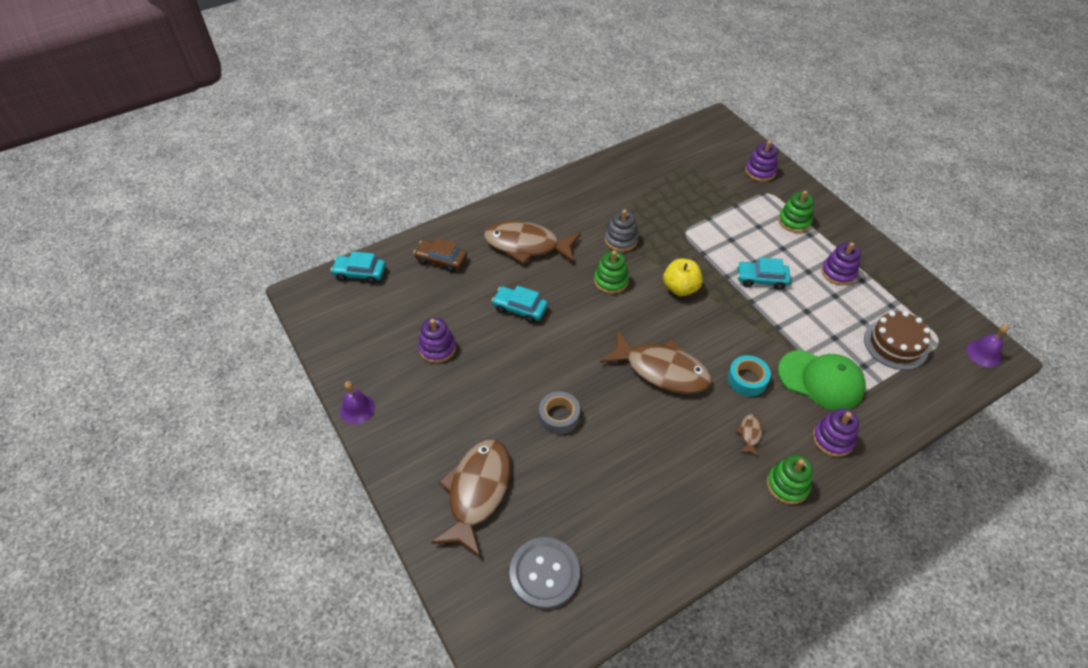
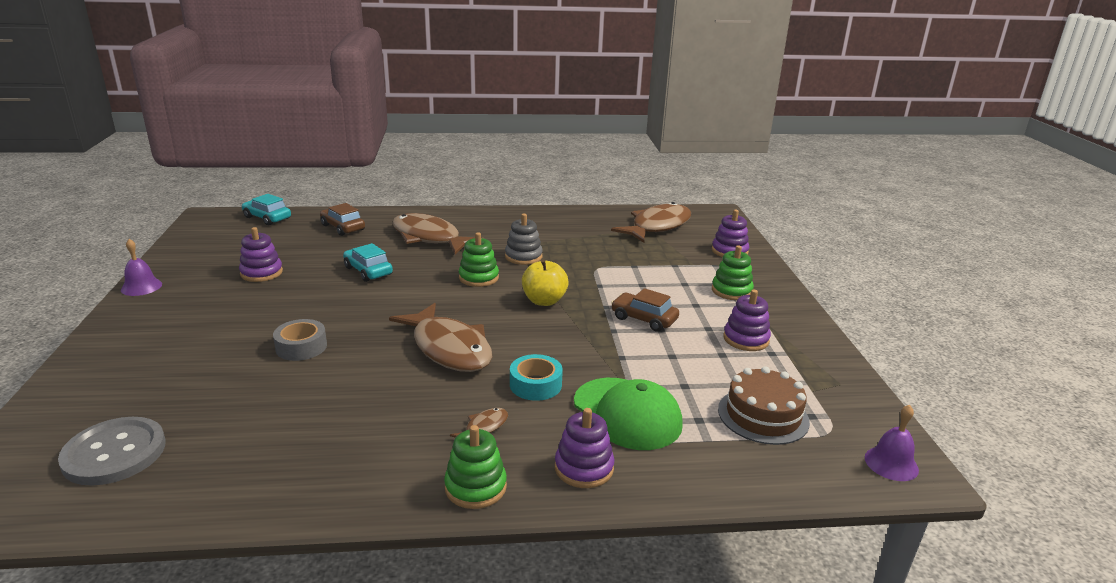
camera: 25 degrees right, 25 degrees down
brown fish [431,440,511,558] -> brown fish moved to [611,202,691,243]
turquoise car [737,257,791,290] -> brown car [611,288,679,332]

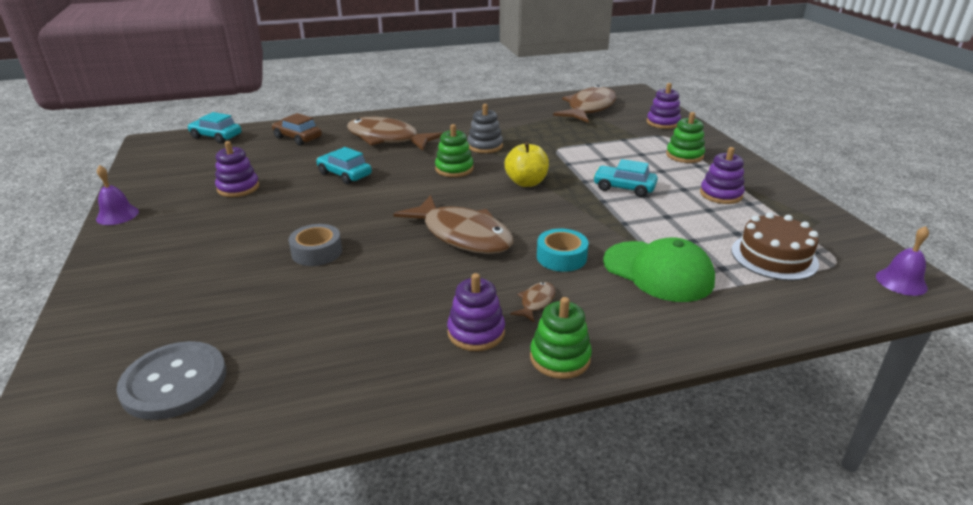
camera: 10 degrees left, 5 degrees up
purple stacking toy [555,408,615,488] -> purple stacking toy moved to [447,273,505,351]
brown car [611,288,679,332] -> turquoise car [593,159,658,197]

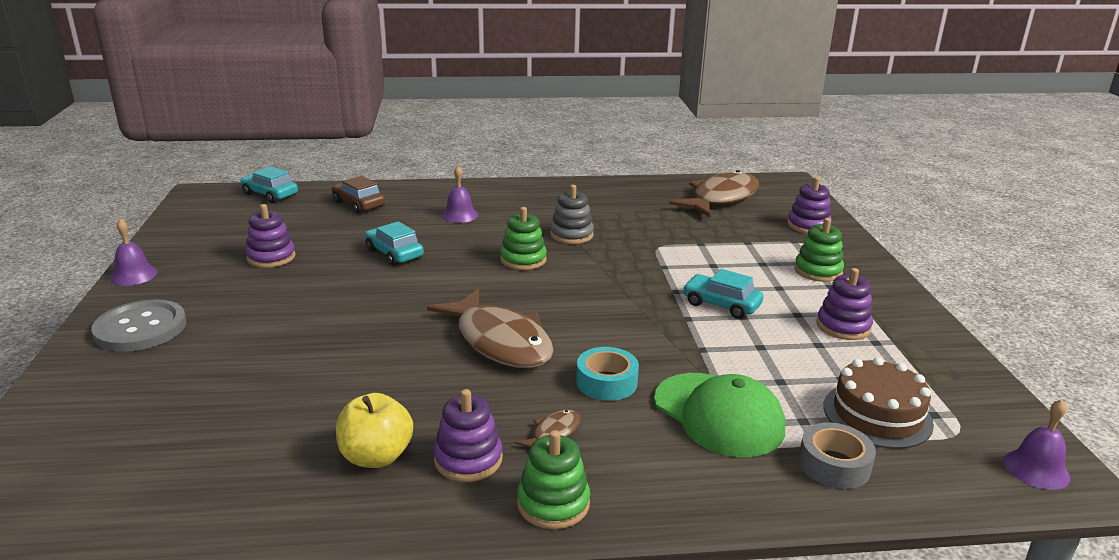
camera: 10 degrees right, 5 degrees down
grey button [116,341,226,420] -> grey button moved to [91,299,186,352]
grey tape [289,224,342,266] -> grey tape moved to [798,423,876,489]
brown fish [347,117,443,151] -> purple bell [441,166,478,223]
yellow apple [505,142,549,187] -> yellow apple moved to [336,393,413,468]

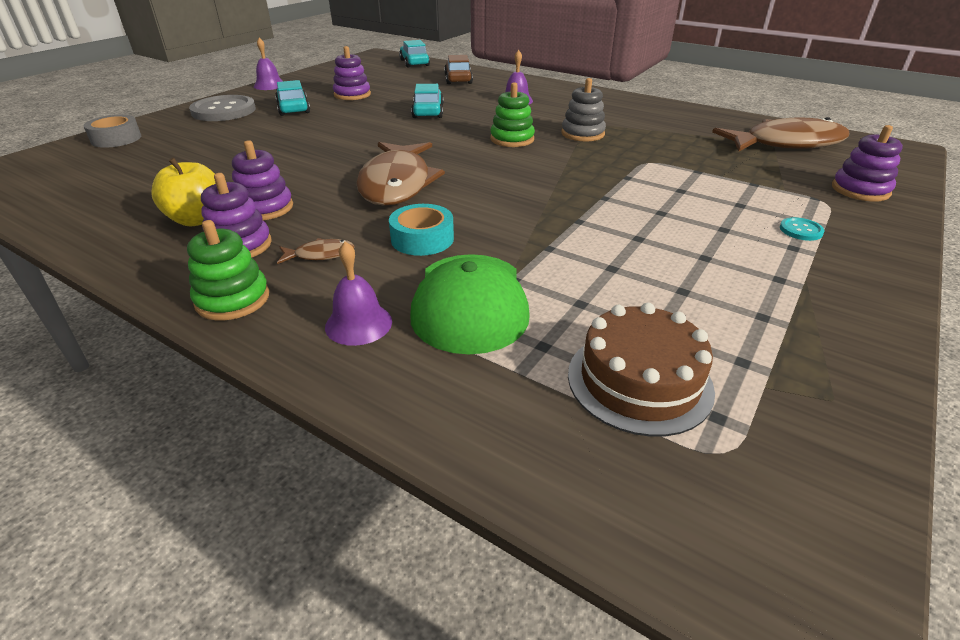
camera: 40 degrees right, 10 degrees up
turquoise car [683,269,764,319] -> turquoise car moved to [275,80,310,116]
green stacking toy [794,218,844,282] -> turquoise button [780,217,825,241]
grey tape [798,423,876,489] -> grey tape moved to [84,115,141,148]
purple stacking toy [816,268,873,340] -> purple stacking toy moved to [232,140,293,220]
purple bell [1004,399,1070,490] -> purple bell moved to [325,241,392,346]

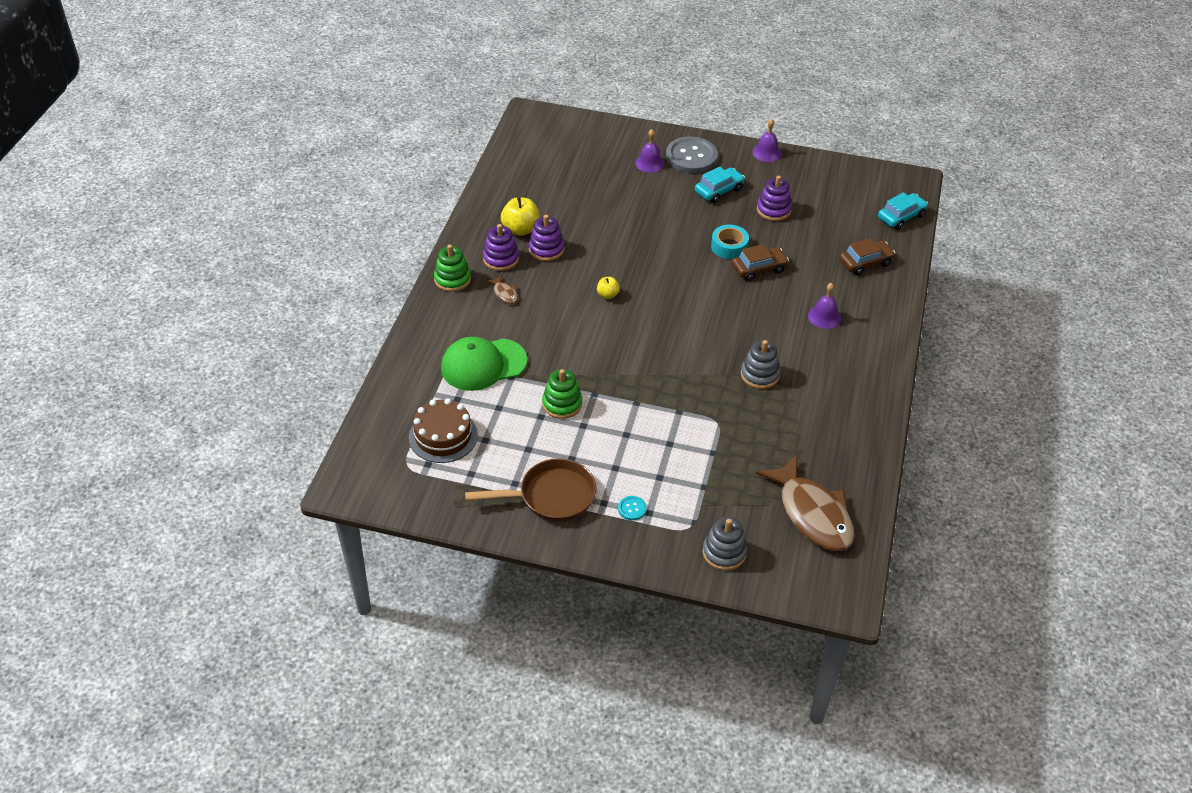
camera: 70 degrees right, 10 degrees up
grey tape [84,115,141,148] -> none
purple bell [325,241,392,346] -> purple bell moved to [635,129,665,173]
brown fish [356,142,445,206] -> yellow apple [597,277,620,299]
turquoise tape [389,204,454,256] -> turquoise tape moved to [711,225,749,259]
turquoise car [411,84,444,118] -> brown car [732,244,789,281]
green stacking toy [490,82,535,147] -> green stacking toy moved to [542,369,582,419]
purple stacking toy [832,125,903,201] -> grey stacking toy [702,517,747,571]
none -> brown pan [465,458,597,522]

